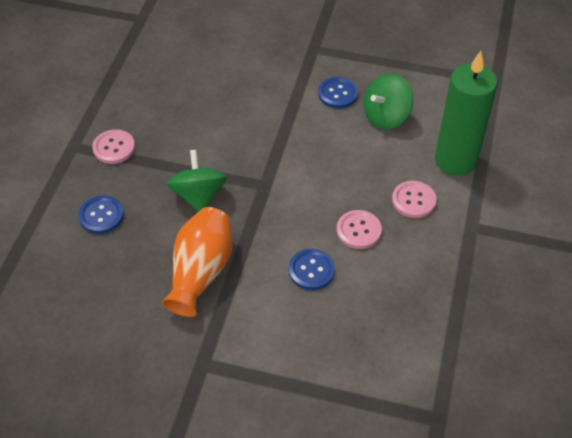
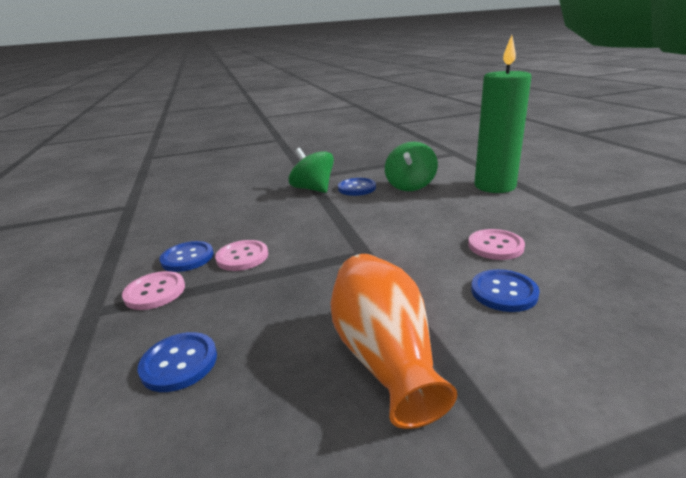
camera: 30 degrees left, 25 degrees down
green spinning top [167,150,227,212] -> green spinning top moved to [289,148,334,193]
pink button [392,181,437,218] -> pink button moved to [215,240,268,271]
none -> blue button [159,241,214,272]

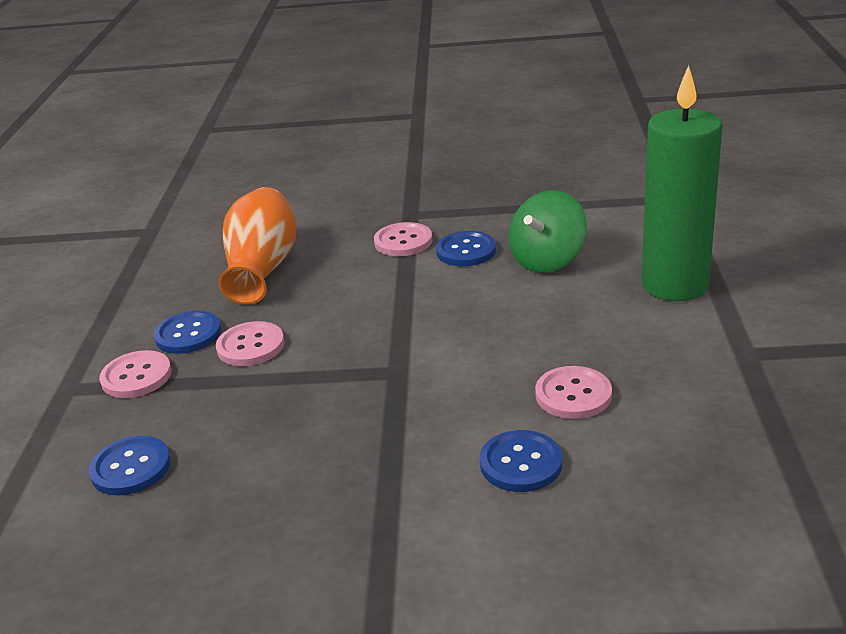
camera: 20 degrees right, 5 degrees up
green spinning top [289,148,334,193] -> pink button [374,222,432,256]
orange vase [331,254,457,429] -> orange vase moved to [218,187,296,305]

